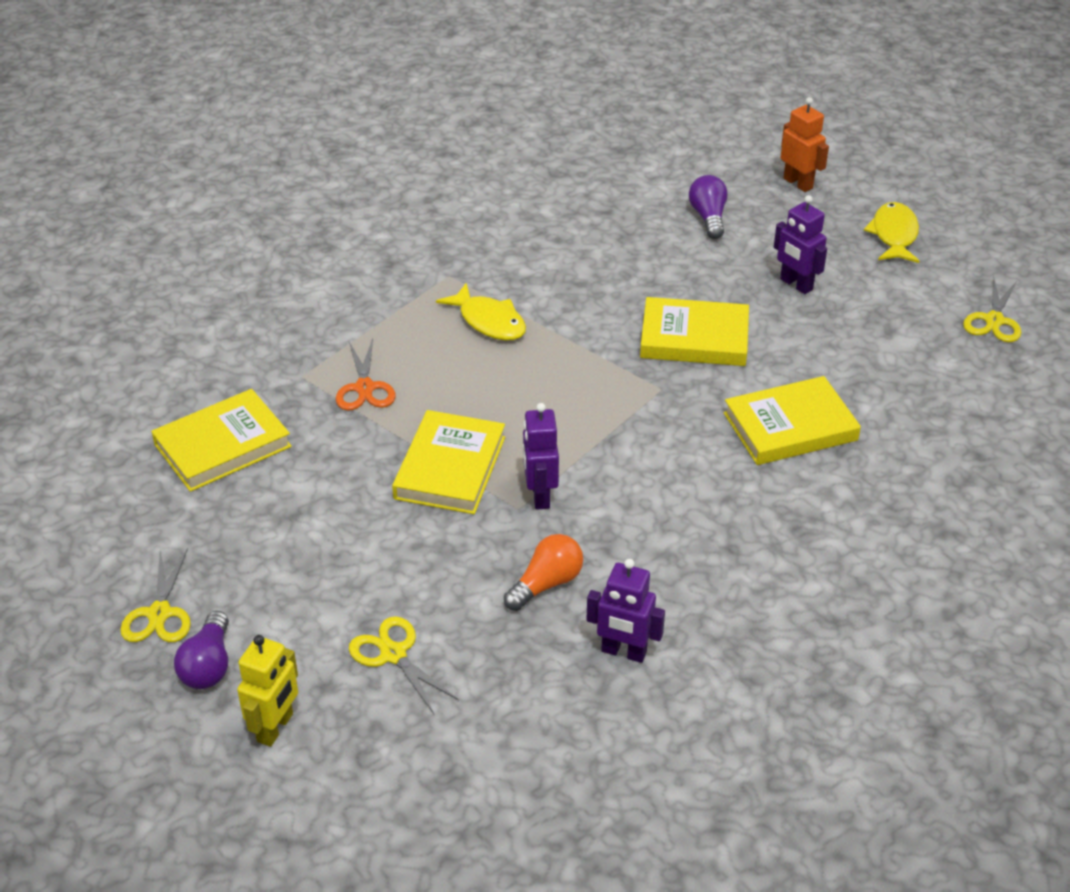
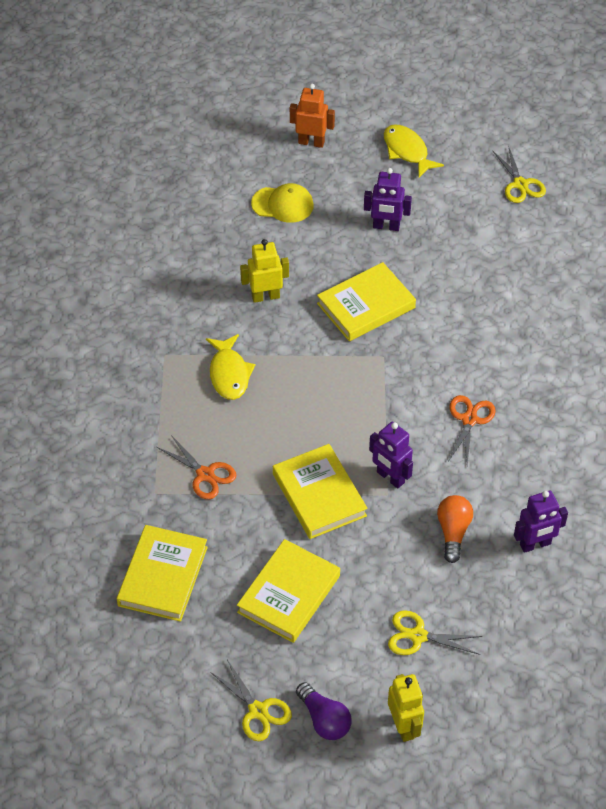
camera: 40 degrees left, 10 degrees up
yellow fish [436,283,526,340] -> yellow fish turned 75 degrees clockwise [206,334,255,400]
purple light bulb [689,175,728,239] -> yellow cap [251,183,314,223]
yellow book [724,376,861,465] -> yellow book moved to [237,539,340,643]
none -> yellow robot [240,239,289,303]
none -> orange scissors [448,395,496,465]

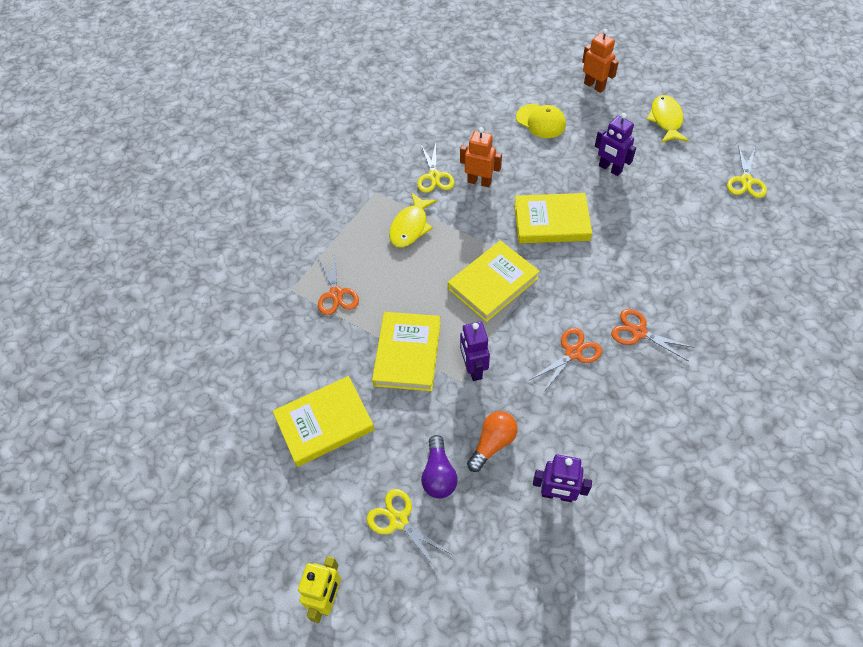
camera: 35 degrees right, 5 degrees up
yellow book [117,525,208,622] -> yellow book moved to [448,240,540,322]
yellow scissors [210,660,292,741] -> yellow scissors moved to [417,143,455,193]
yellow robot [240,239,289,303] -> orange robot [460,127,502,187]
purple light bulb [296,682,352,740] -> purple light bulb moved to [421,435,458,499]
none -> orange scissors [611,309,695,361]

